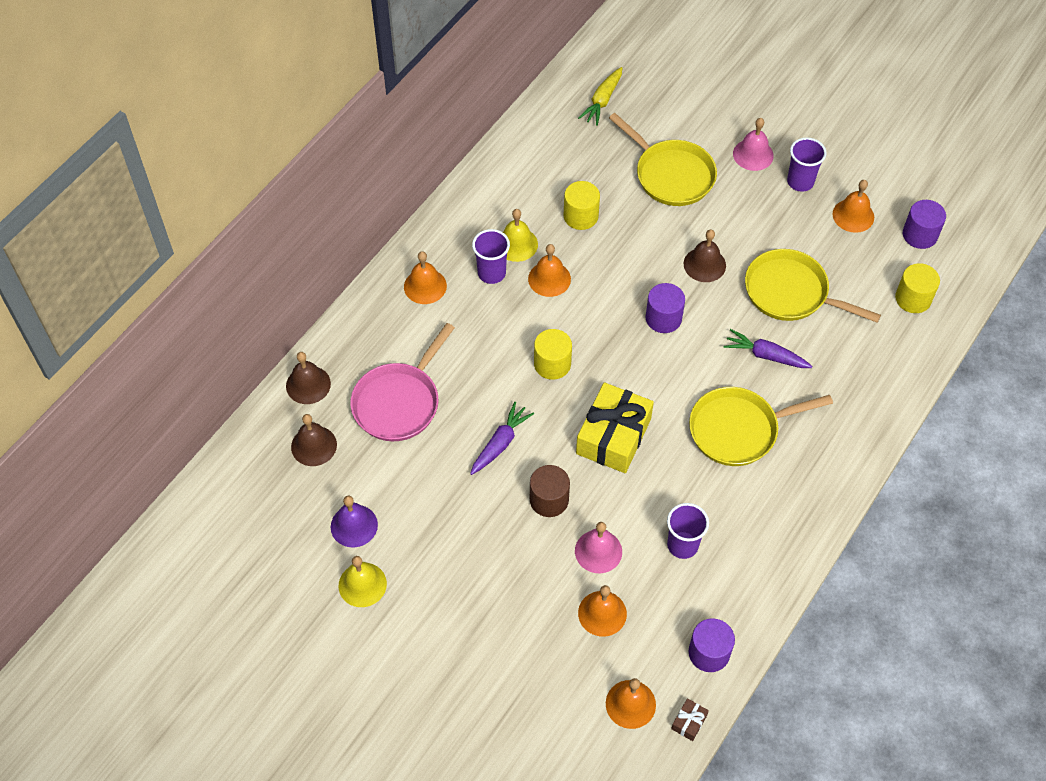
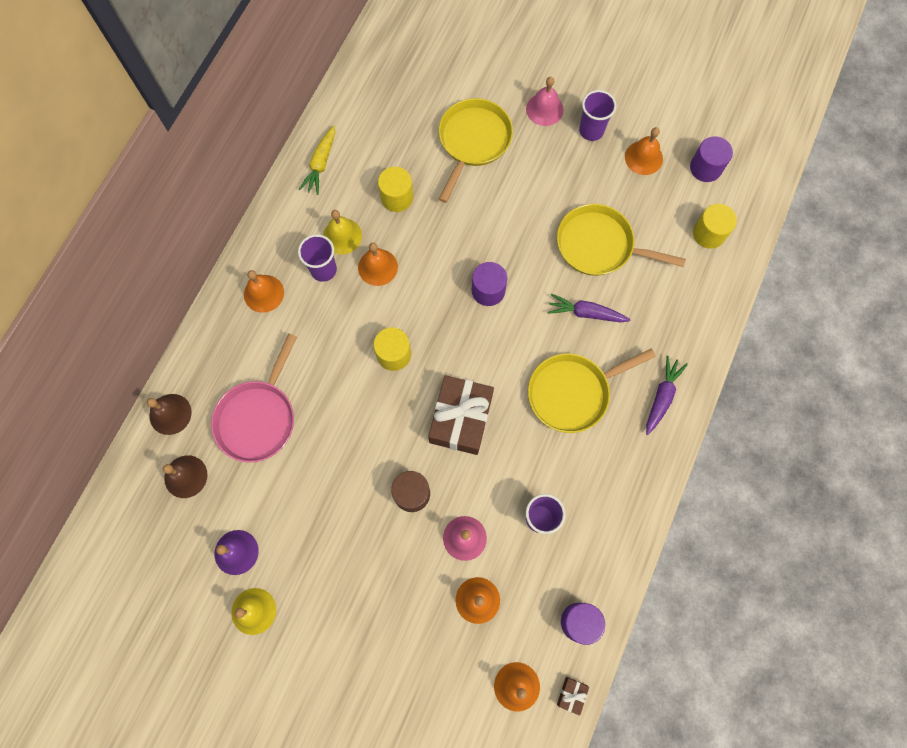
camera: 10 degrees left, 15 degrees up
purple carrot [470,402,534,475] -> purple carrot moved to [646,356,688,435]
yellow gift [576,382,654,473] -> brown gift [428,375,494,455]
yellow carrot [578,67,622,126] -> yellow carrot moved to [299,126,335,195]
yellow pan [609,113,717,206] -> yellow pan turned 105 degrees counterclockwise [439,98,513,203]
brown bell [684,229,726,282] -> none

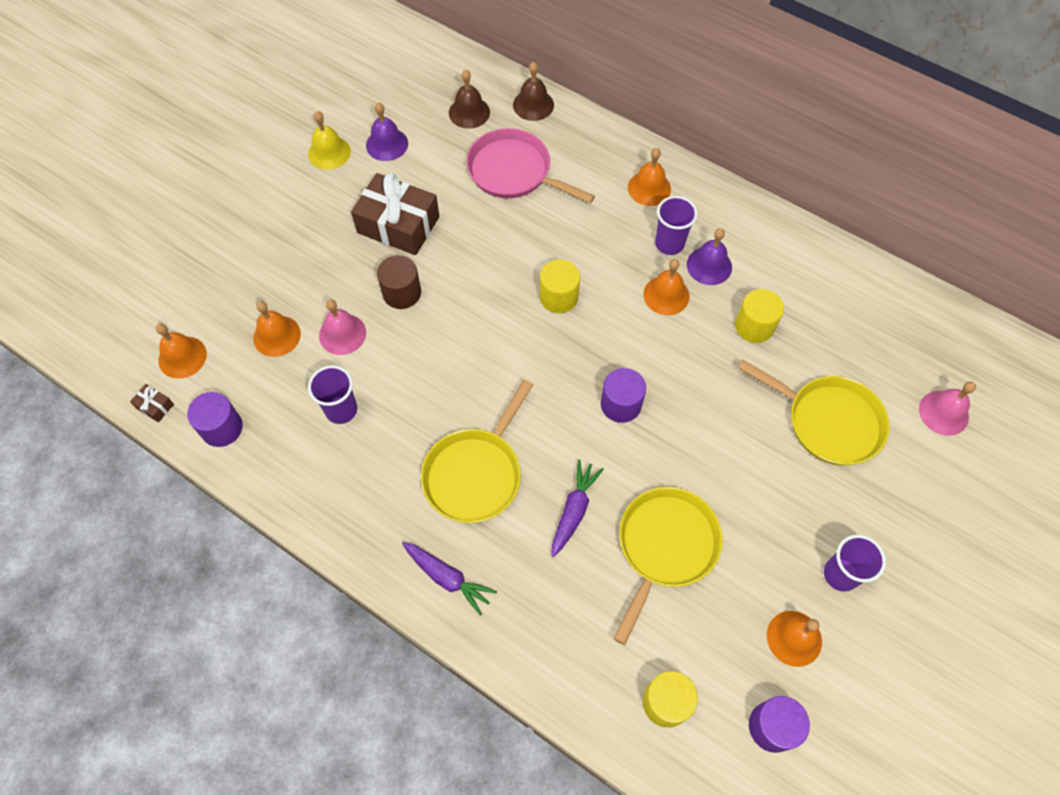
camera: 100 degrees right, 10 degrees down
yellow carrot [299,126,335,195] -> none
yellow bell [323,210,362,254] -> purple bell [687,228,732,285]
brown gift [428,375,494,455] -> brown gift moved to [351,173,439,255]
pink bell [526,77,564,126] -> pink bell moved to [919,381,976,436]
yellow pan [528,349,656,433] -> yellow pan turned 135 degrees counterclockwise [421,380,533,523]

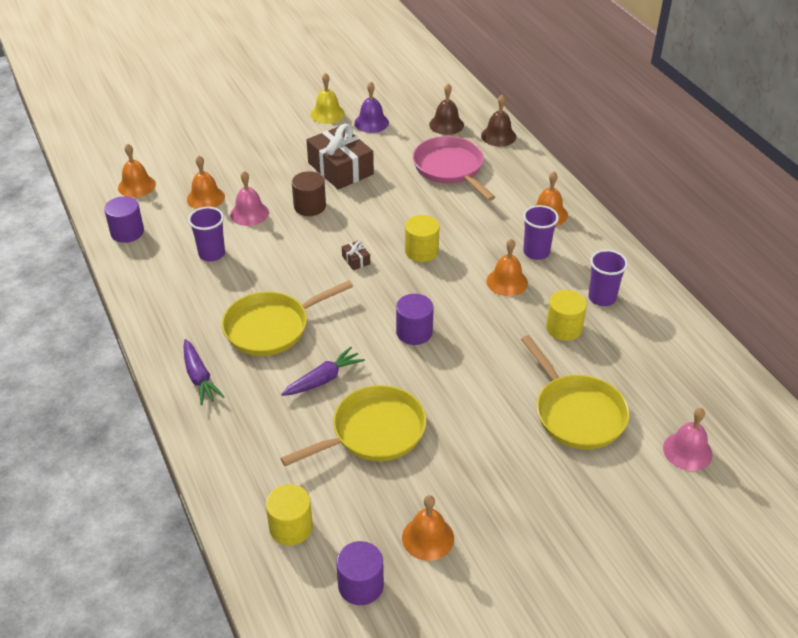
camera: 30 degrees right, 20 degrees down
brown gift [130,384,174,422] -> brown gift moved to [342,241,370,270]
purple bell [687,228,732,285] -> none
purple cup [824,535,886,592] -> purple cup moved to [588,250,628,306]

